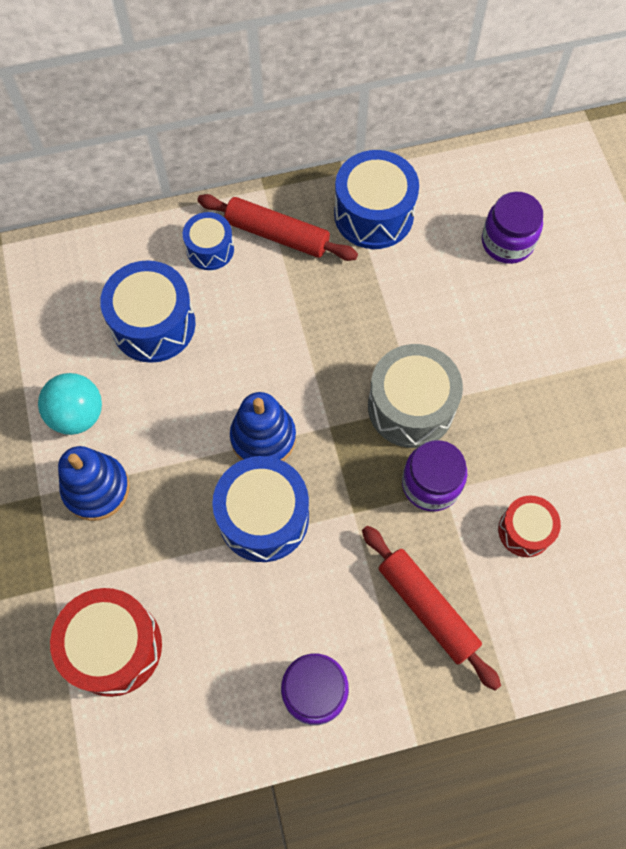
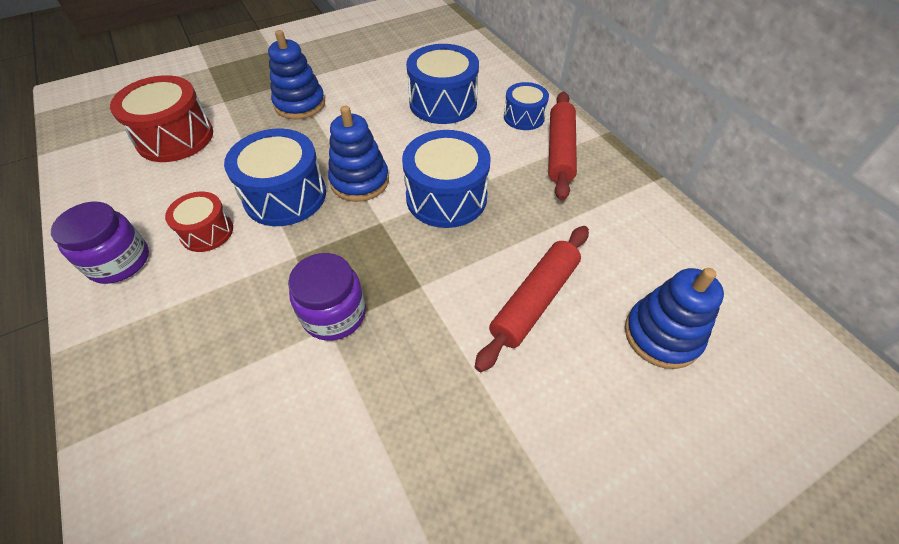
camera: 75 degrees right, 15 degrees down
turquoise ball [38,373,102,435] -> none
blue drum [334,150,419,249] -> blue drum moved to [402,130,491,228]
red rolling pin [362,526,501,691] -> red rolling pin moved to [475,226,589,372]
grey drum [368,344,463,448] -> none
purple jar [482,191,543,264] -> blue stacking toy [625,268,724,369]
red drum [498,496,561,557] -> red drum moved to [165,191,233,252]

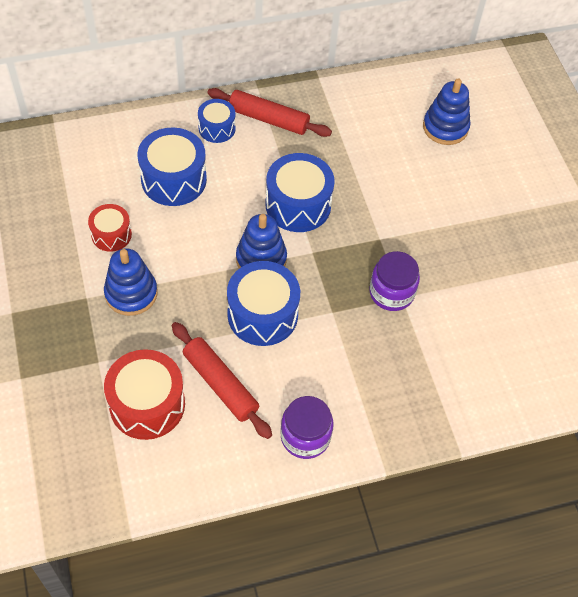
camera: 80 degrees left, 5 degrees up
red drum [165,191,233,252] -> red drum moved to [88,204,132,252]
red rolling pin [475,226,589,372] -> red rolling pin moved to [172,322,272,439]

